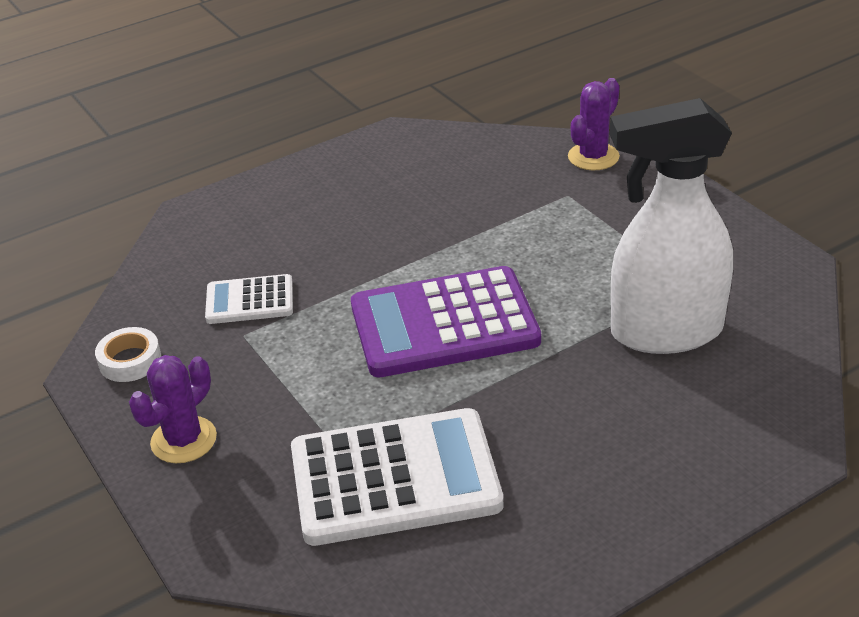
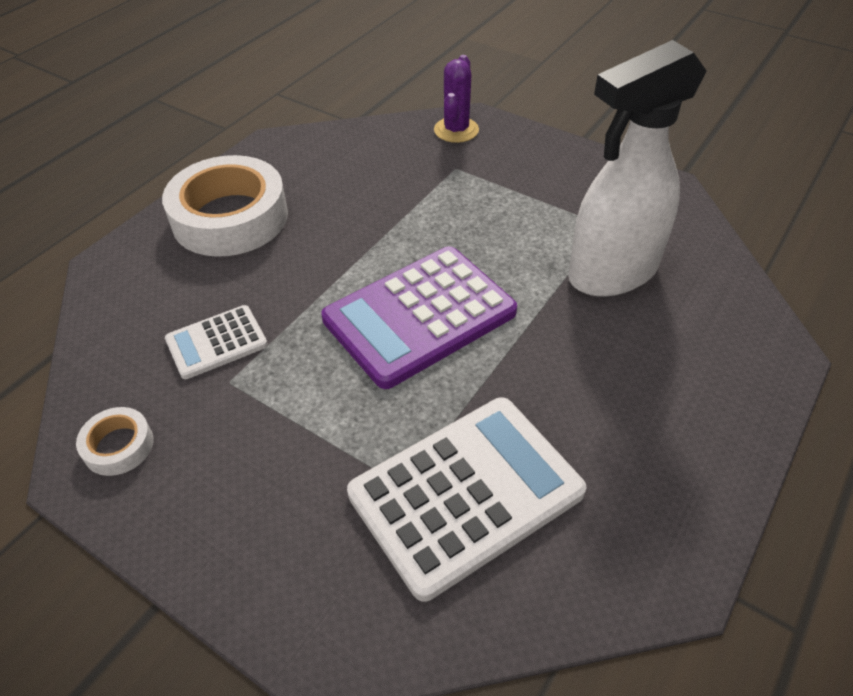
camera: 25 degrees left, 10 degrees up
purple cactus [129,355,217,463] -> none
none -> white tape [162,155,288,257]

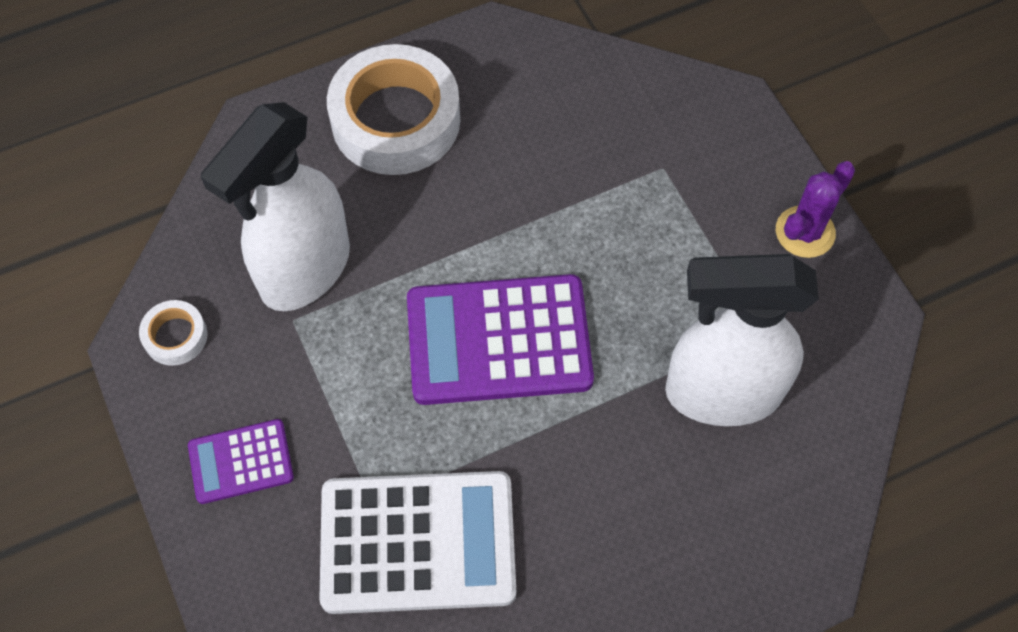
camera: 30 degrees right, 15 degrees up
white calculator [165,305,268,379] -> white spray bottle [201,102,350,311]
purple cactus [434,55,479,143] -> purple cactus moved to [776,161,855,258]
none -> purple calculator [188,419,294,504]

